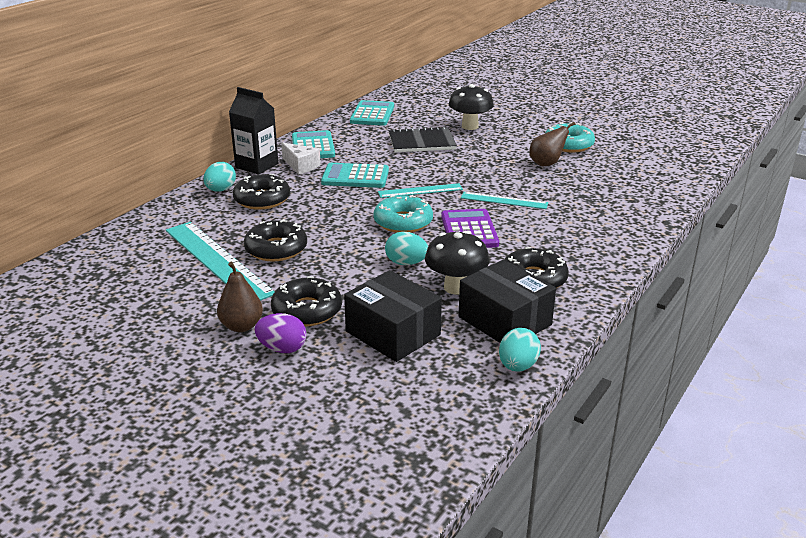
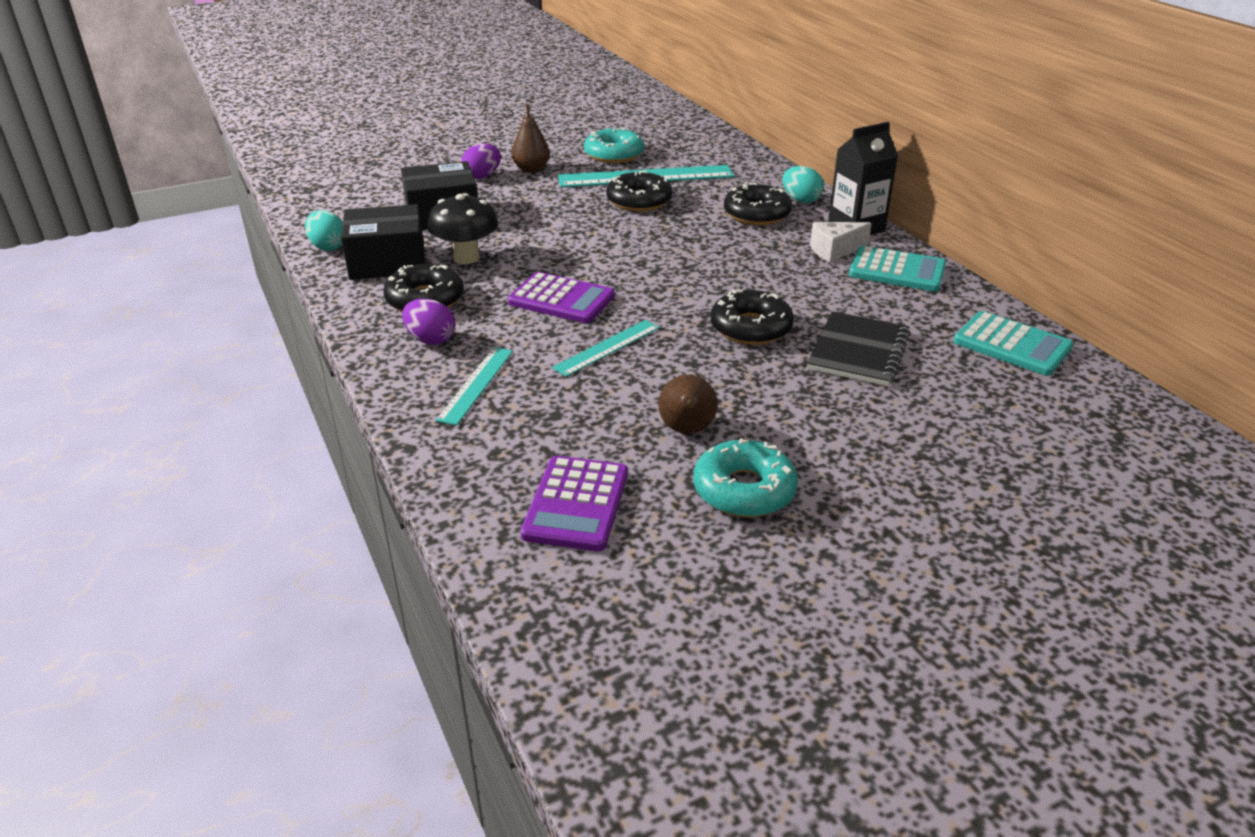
camera: 120 degrees right, 5 degrees up
black donut [271,276,342,326] -> black donut moved to [711,290,794,345]
turquoise calculator [321,163,389,188] -> none
turquoise donut [373,195,433,233] -> turquoise donut moved to [584,128,644,163]
turquoise ruler [378,183,463,198] -> turquoise ruler moved to [436,347,513,426]
turquoise egg [385,232,428,265] -> none
black mushroom [449,84,494,130] -> none
none -> purple egg [402,299,455,345]
none -> purple calculator [521,456,628,551]

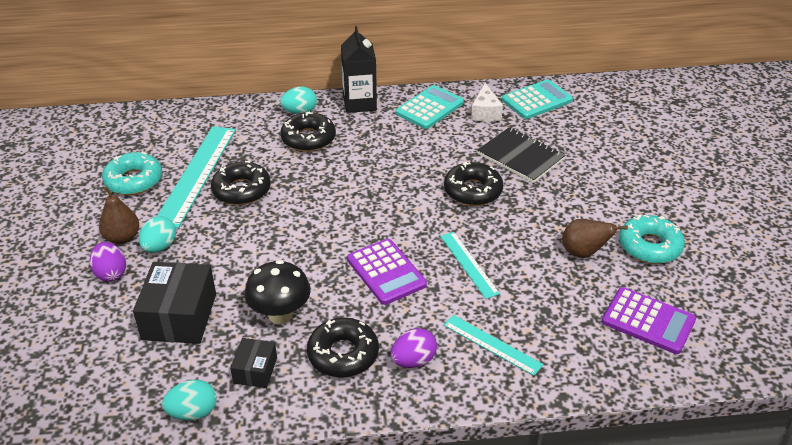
camera: 70 degrees left, 5 degrees up
black box [341,204,425,280] -> black box [230,338,277,388], size x0.55
purple calculator [508,272,615,323] -> purple calculator turned 105 degrees clockwise [347,239,427,305]
white cheese [810,222,872,262] -> white cheese moved to [471,83,503,122]
none -> turquoise egg [139,216,176,253]

